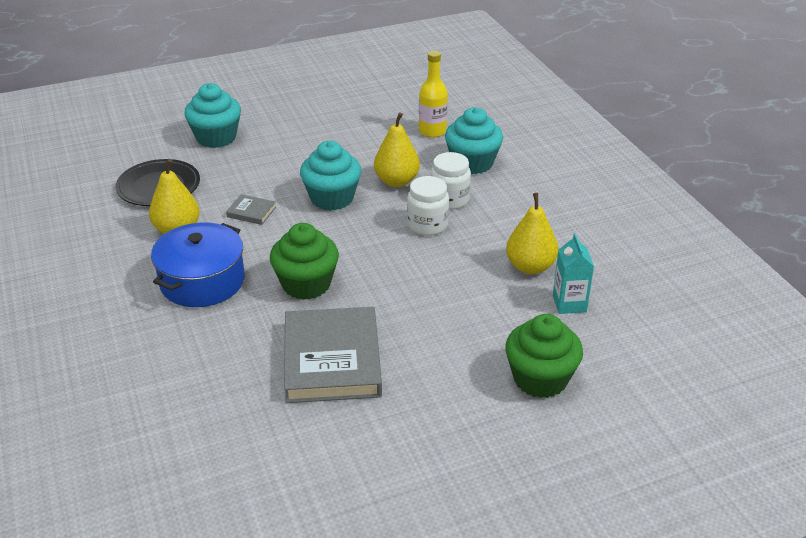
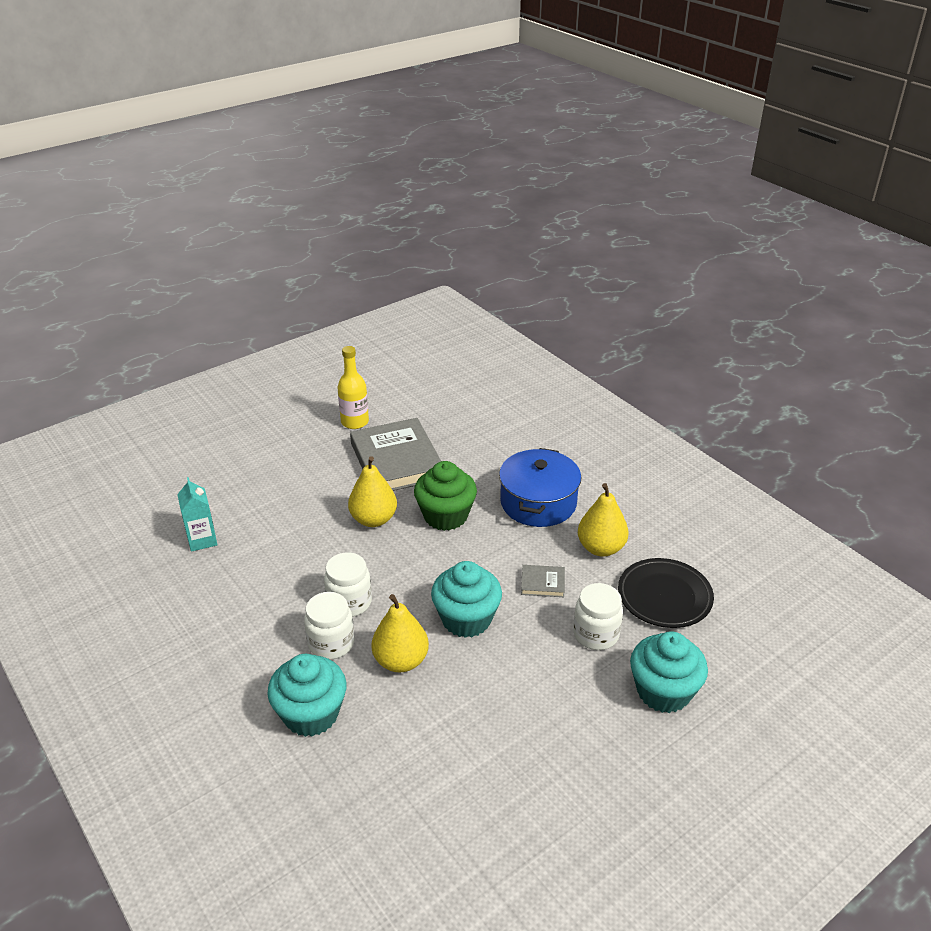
camera: 165 degrees right, 0 degrees up
yellow bottle [419,51,448,138] -> yellow bottle moved to [337,346,369,429]
green cupcake [505,314,583,398] -> none
yellow pear [506,193,559,274] -> yellow pear moved to [348,456,397,527]
none -> white jar [573,583,623,650]

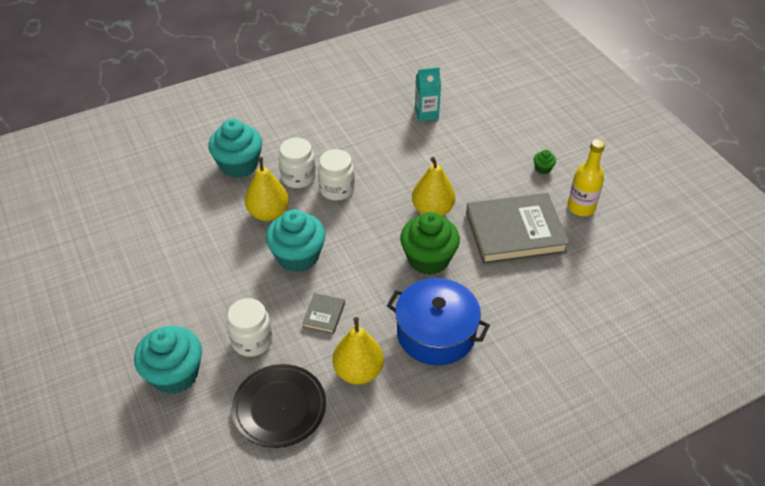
camera: 100 degrees right, 10 degrees up
none -> green cupcake [534,150,556,174]

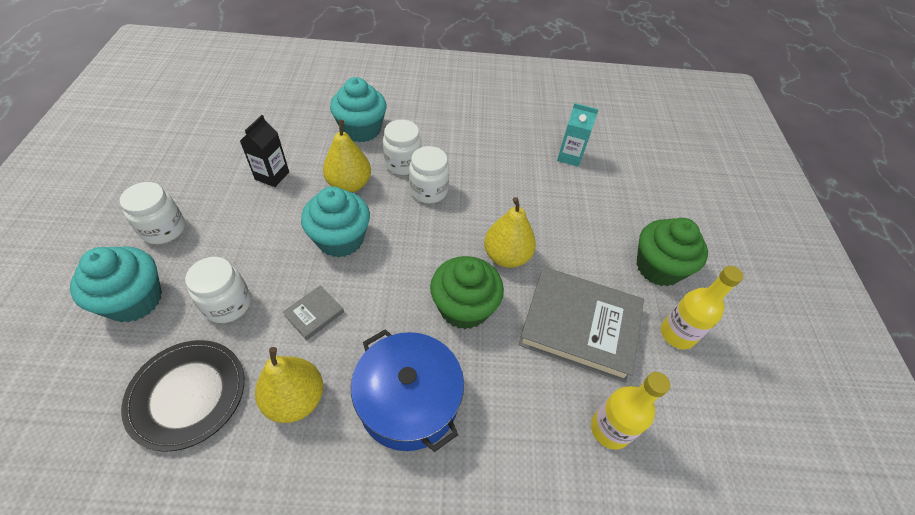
camera: 25 degrees right, 5 degrees up
green cupcake [534,150,556,174] -> green cupcake [637,218,708,286], size x2.36
none -> white jar [120,182,185,244]
none -> black carton [240,115,289,187]
none -> yellow bottle [591,372,670,450]

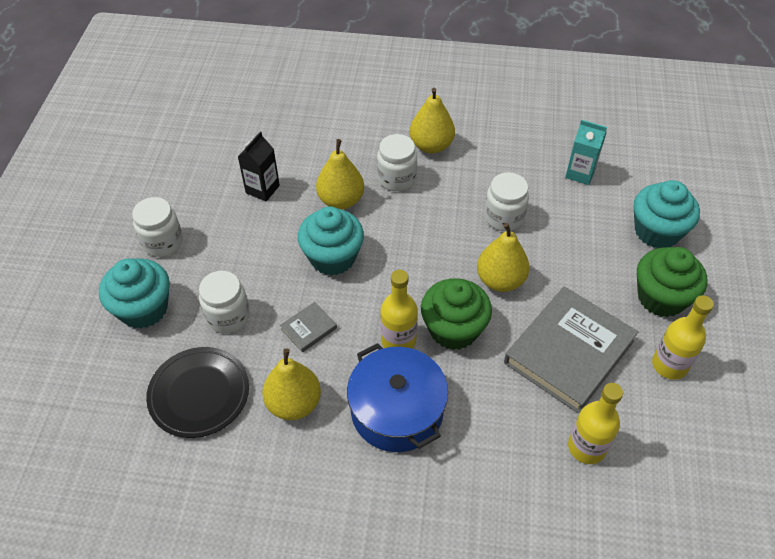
camera: 10 degrees right, 0 degrees up
turquoise cupcake [330,77,387,142] -> turquoise cupcake moved to [634,180,700,248]
white jar [409,146,449,204] -> white jar moved to [484,172,529,231]
grey book [518,267,644,383] -> grey book turned 75 degrees counterclockwise [504,286,638,413]
none -> yellow bottle [380,270,418,349]
none -> yellow pear [410,88,455,154]

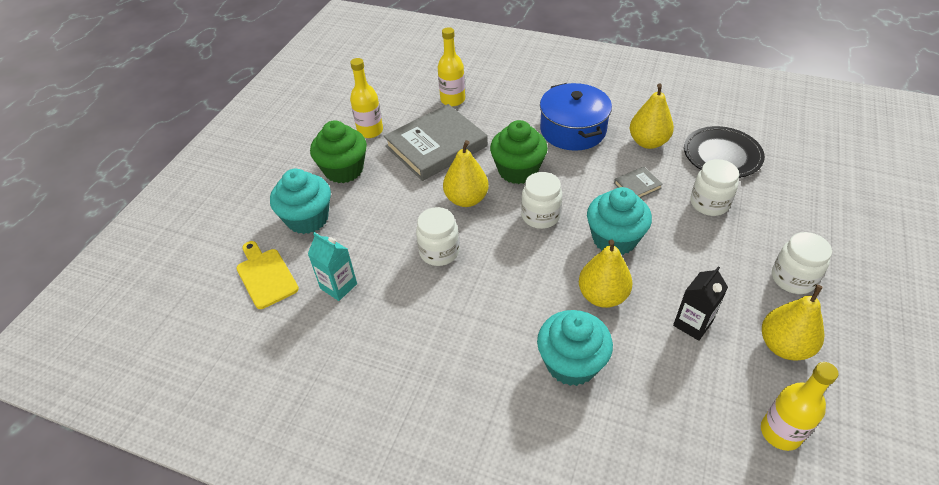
camera: 165 degrees left, 5 degrees down
turquoise cupcake [99,258,170,329] -> turquoise cupcake moved to [537,310,613,386]
white jar [377,134,417,191] -> white jar moved to [521,172,562,229]
yellow bottle [380,270,418,349] -> yellow bottle moved to [761,362,839,451]
yellow pear [410,88,455,154] -> yellow pear moved to [762,285,825,360]
none -> yellow cutting board [236,241,299,309]

